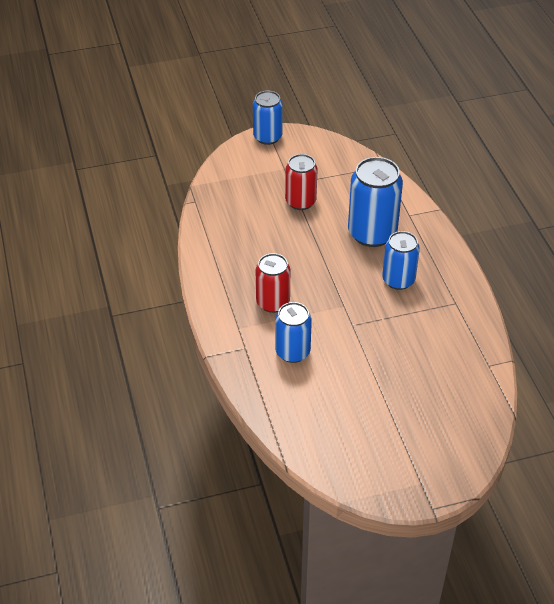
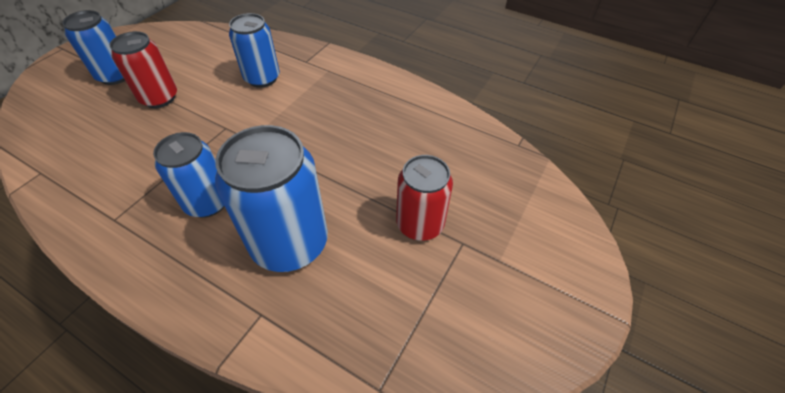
camera: 135 degrees right, 5 degrees up
blue can [253,91,283,145] -> blue can moved to [62,10,125,85]
red can [256,253,290,313] -> red can moved to [110,31,177,108]

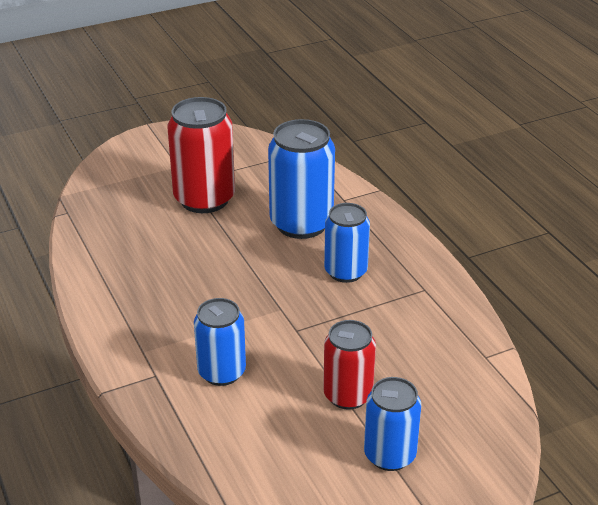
camera: 145 degrees left, 15 degrees down
red can [396,155,453,241] -> red can [168,97,235,213], size x1.55

